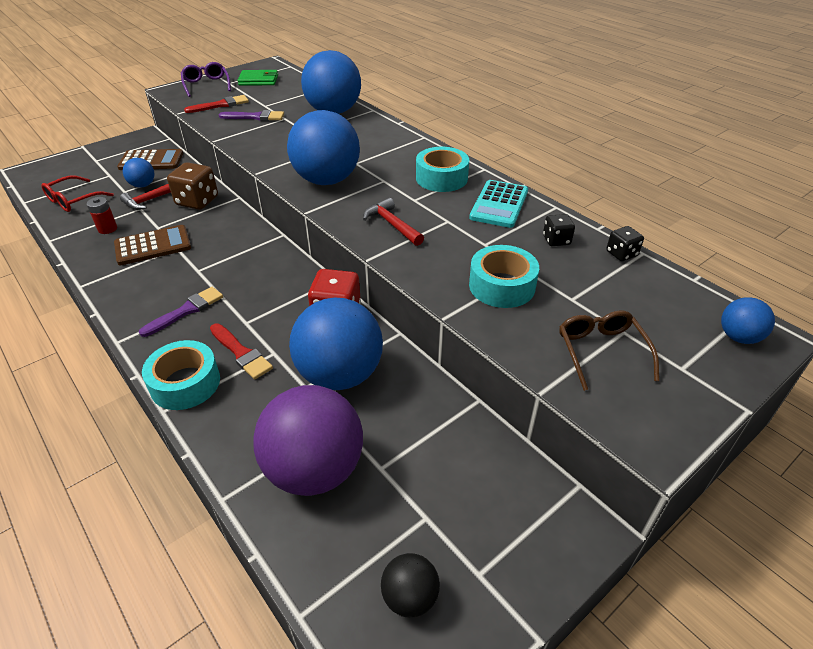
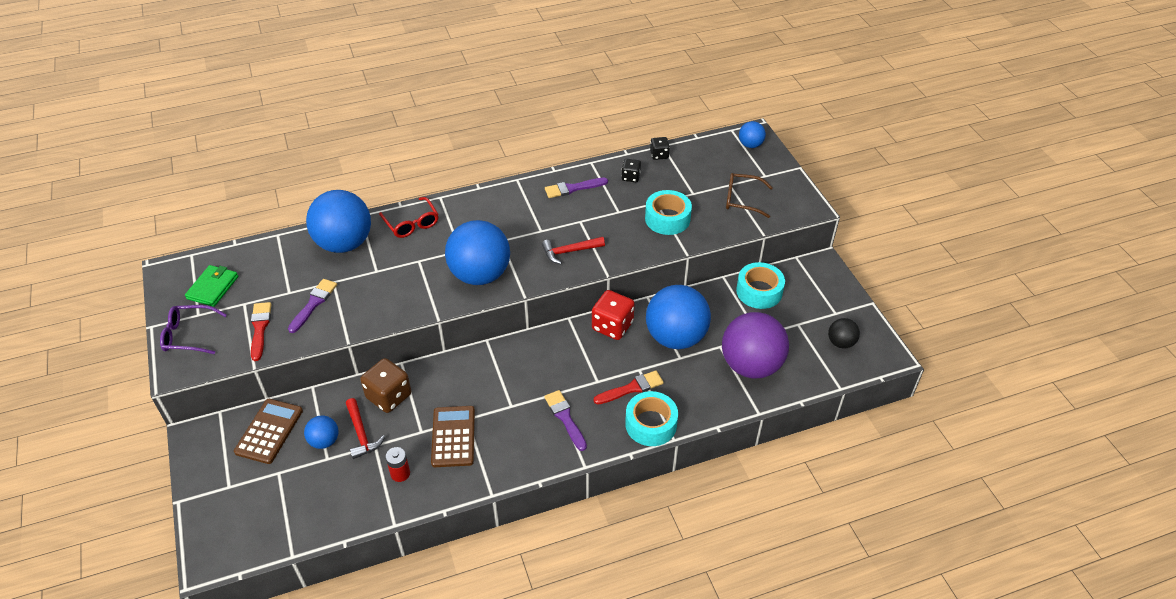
camera: 70 degrees left, 5 degrees up
red glasses [41,176,114,212] -> red glasses moved to [379,197,439,238]
turquoise tape [416,147,469,192] -> turquoise tape moved to [736,262,785,309]
turquoise calculator [469,180,528,228] -> purple brush [545,178,608,198]

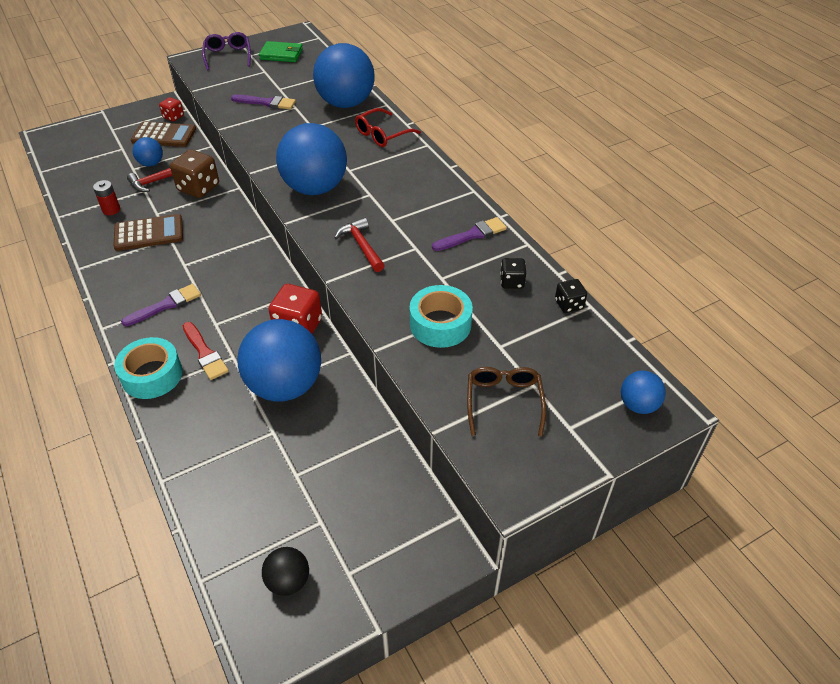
camera: 80 degrees right, 0 degrees up
red brush [251,302,271,361] -> none
purple brush [545,178,608,198] -> purple brush turned 90 degrees clockwise [432,217,507,251]
purple ball [722,312,789,378] -> none
turquoise tape [736,262,785,309] -> none
none -> red dice [159,97,184,121]

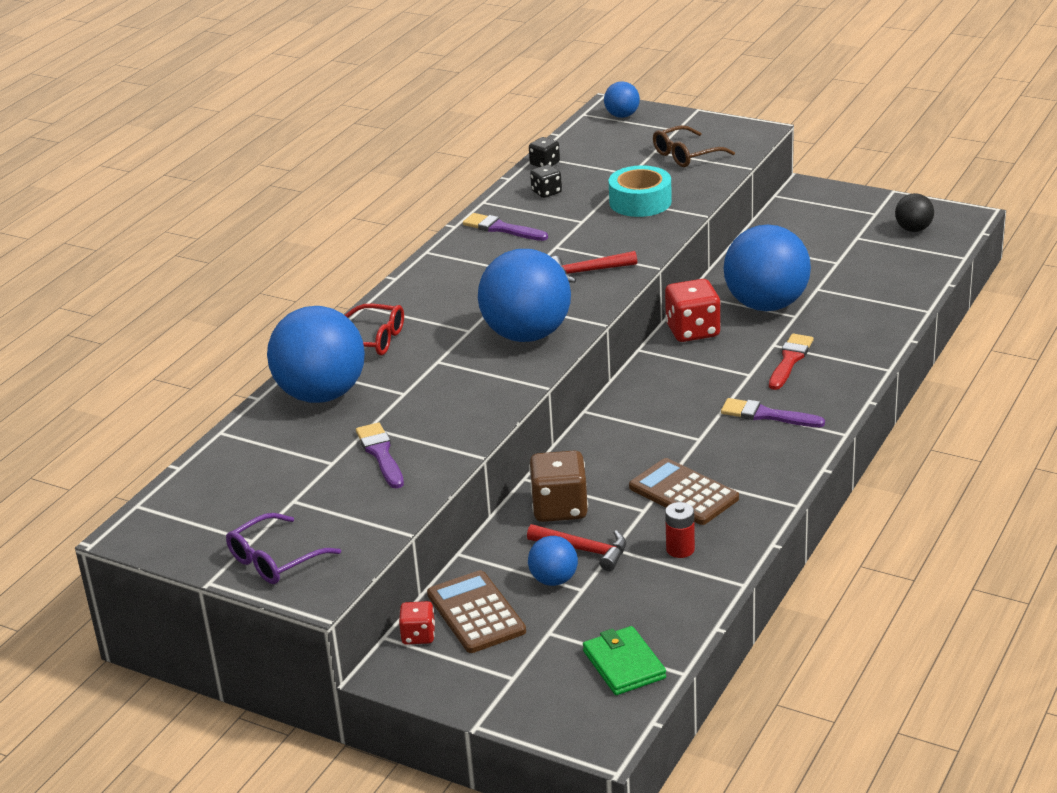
camera: 120 degrees left, 15 degrees down
turquoise tape [114,337,182,399] -> none
green wallet [259,41,303,62] -> green wallet moved to [583,626,666,695]
red hammer [335,218,385,272] -> red hammer turned 45 degrees clockwise [552,251,637,283]

